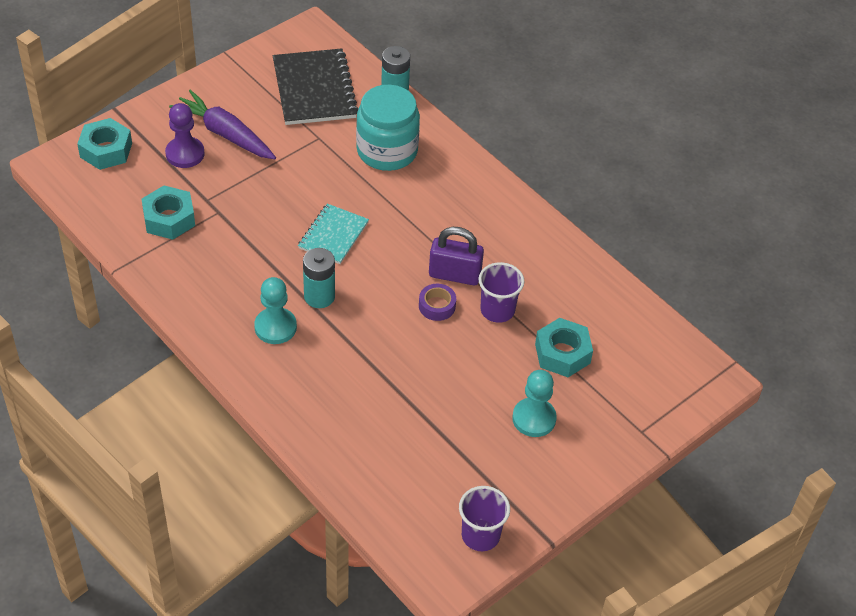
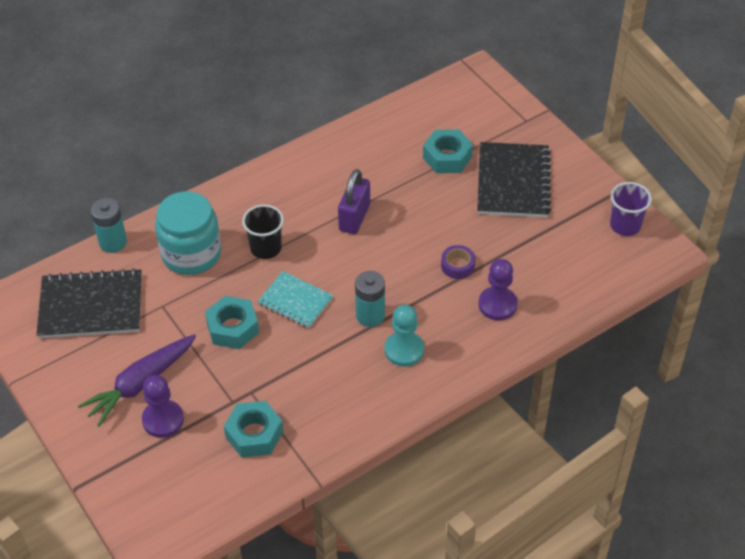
camera: 80 degrees left, 0 degrees up
turquoise nut [77,118,132,170] -> turquoise nut moved to [205,296,259,349]
purple tape [419,284,456,321] -> purple tape moved to [441,245,475,279]
purple cup [478,262,524,323] -> none
turquoise pawn [512,370,557,437] -> black notebook [477,142,551,218]
none -> black cup [242,204,284,259]
none -> purple pawn [478,259,517,320]

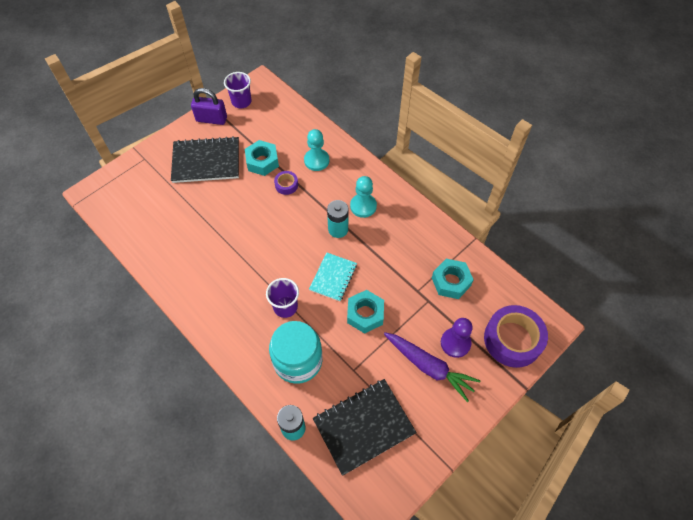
camera: 100 degrees left, 10 degrees up
black notebook [36,268,142,338] -> black notebook turned 75 degrees clockwise [313,379,417,476]
black cup [242,204,284,259] -> purple cup [266,278,299,318]
purple padlock [338,169,370,234] -> purple padlock moved to [191,88,227,125]
turquoise nut [423,129,473,173] -> turquoise nut moved to [245,140,279,176]
purple pawn [478,259,517,320] -> turquoise pawn [304,129,329,171]
none -> purple tape [484,305,548,368]

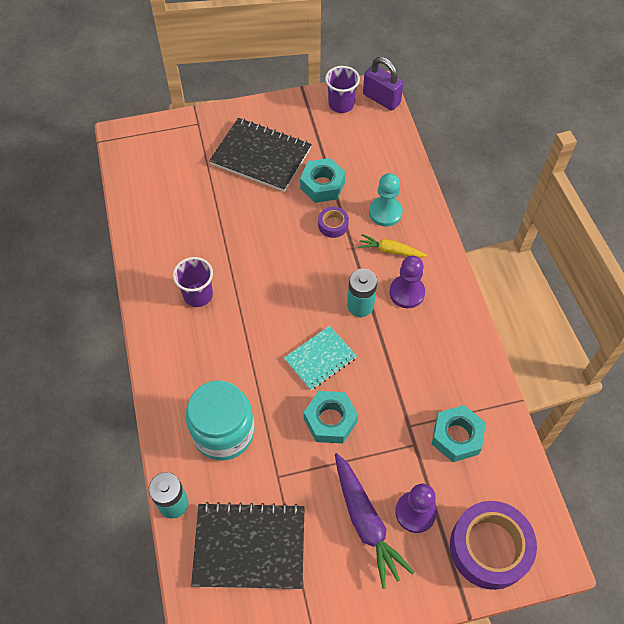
camera: 30 degrees right, 0 degrees up
purple padlock [191,88,227,125] -> purple padlock moved to [363,57,404,111]
purple cup [266,278,299,318] -> purple cup moved to [173,257,213,307]
turquoise pawn [350,176,377,218] -> purple pawn [389,256,425,308]
none -> yellow carrot [358,234,427,258]

